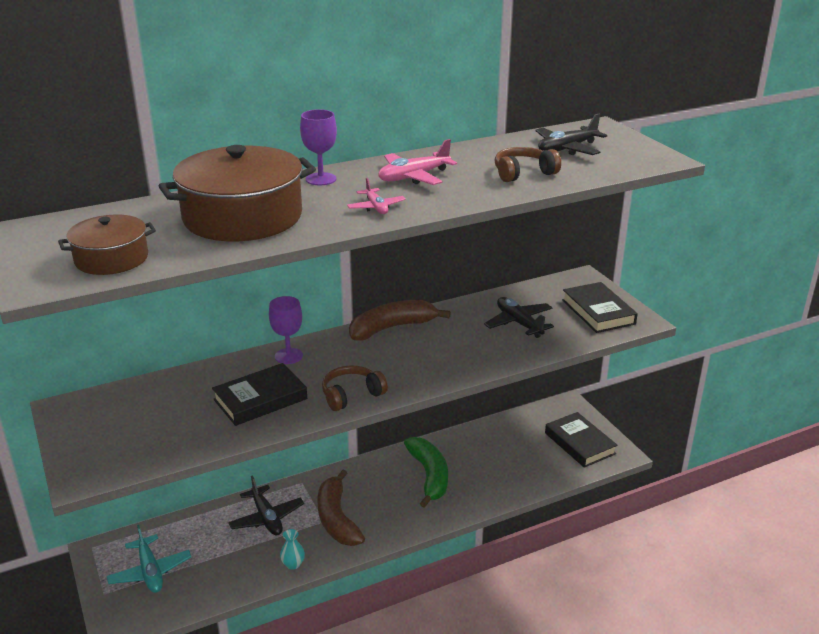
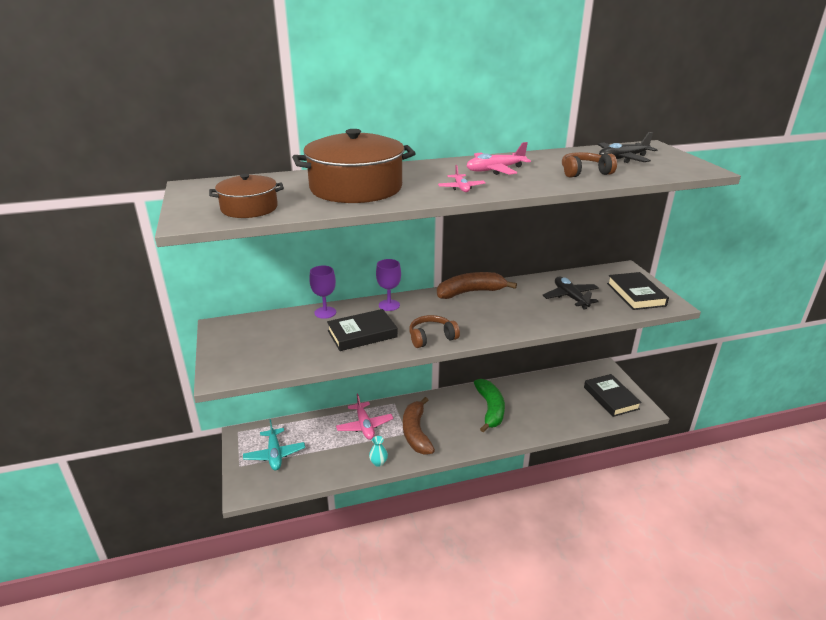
camera: 10 degrees right, 0 degrees up
black plane [228,475,304,536] -> pink plane [336,394,393,440]
purple goblet [300,109,337,185] -> purple goblet moved to [309,265,336,319]

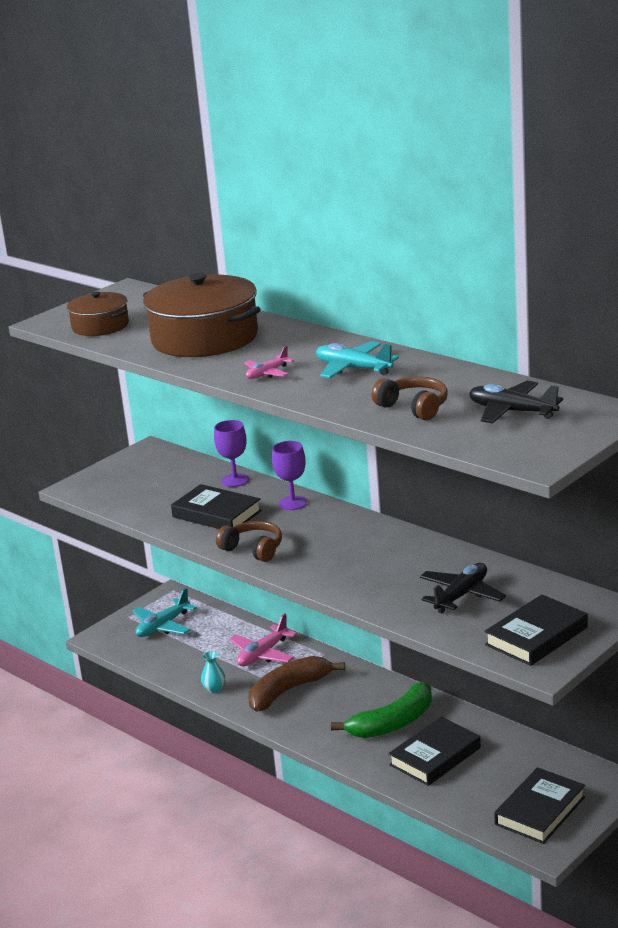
camera: 60 degrees right, 5 degrees down
brown banana [437,272,517,299] -> none
pink plane [467,142,531,175] -> turquoise plane [316,341,399,378]
none -> black book [388,717,481,786]

